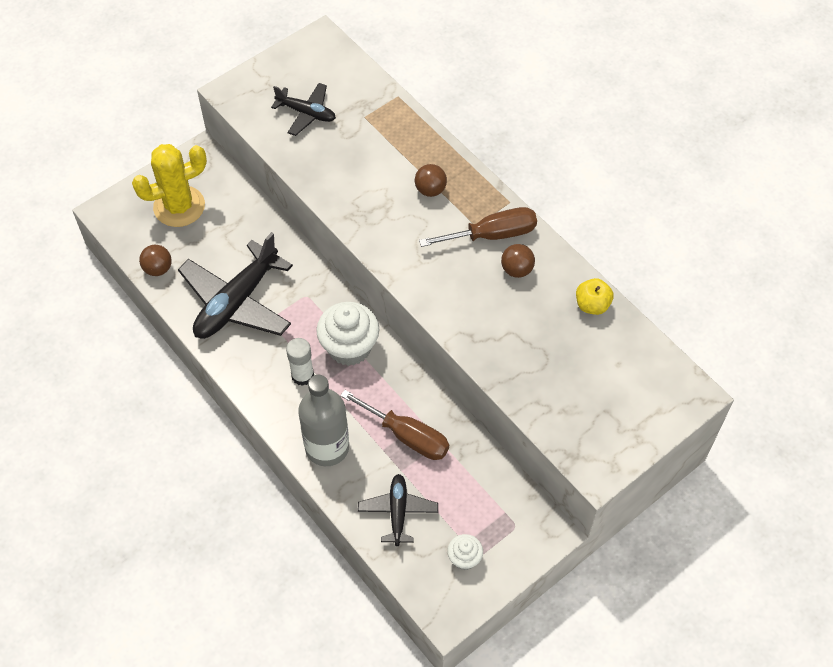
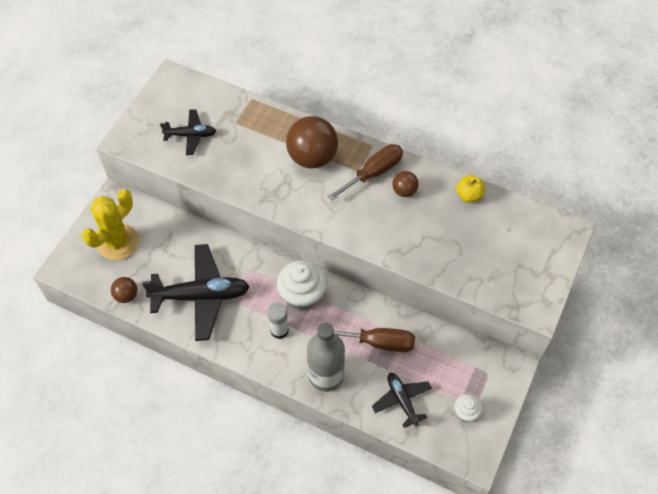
camera: 25 degrees left, 0 degrees up
black plane [178,232,293,339] -> black plane turned 105 degrees counterclockwise [142,244,250,341]
brown ball [415,164,447,197] -> brown ball [286,116,338,168], size x2.02

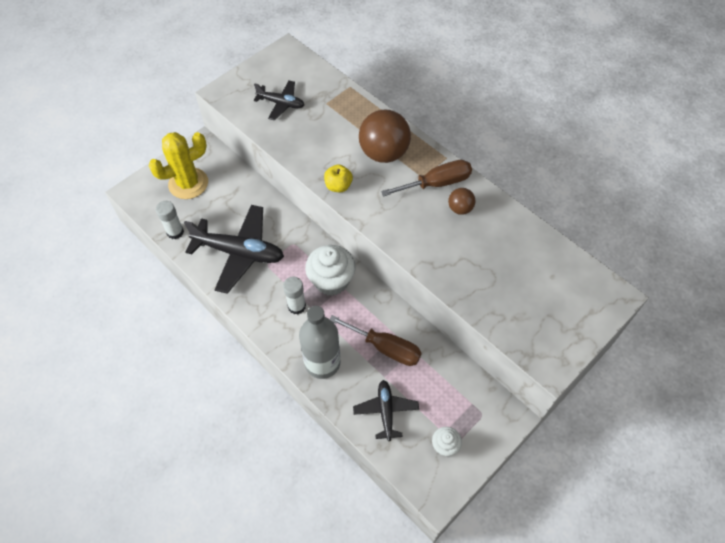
camera: 20 degrees right, 0 degrees up
brown ball [111,277,137,303] -> white glue stick [156,201,184,239]
yellow apple [456,175,485,203] -> yellow apple moved to [324,164,353,192]

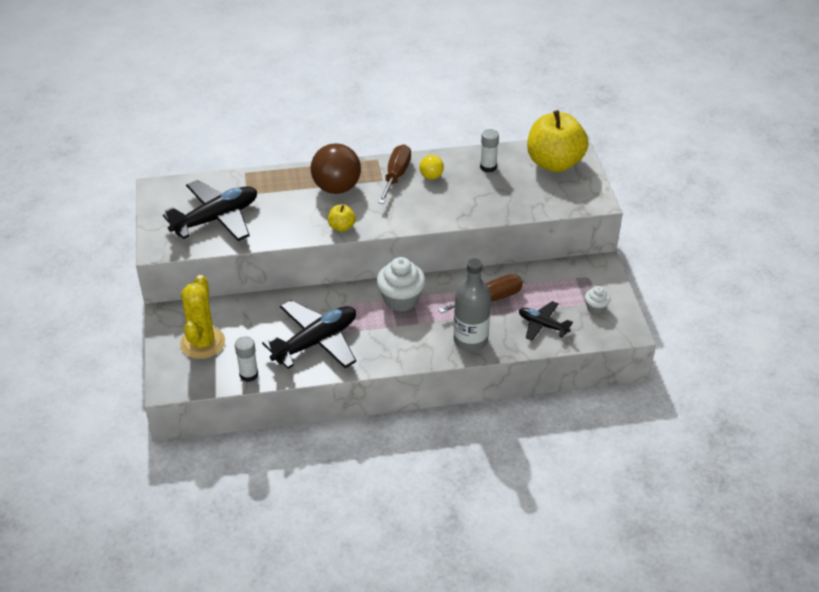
camera: 55 degrees left, 15 degrees down
black plane [254,80,304,121] -> black plane [163,180,257,241], size x1.81
white glue stick [283,277,306,315] -> white glue stick moved to [480,129,499,172]
brown ball [448,188,476,215] -> yellow ball [419,155,444,179]
none -> yellow apple [527,110,588,172]

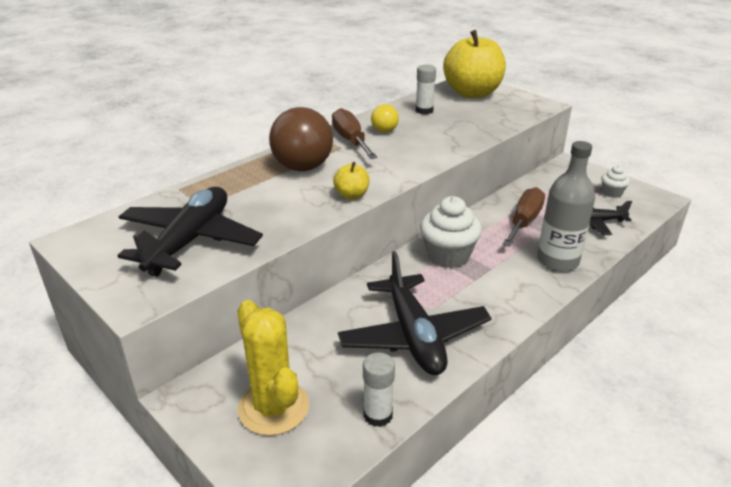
camera: 35 degrees left, 10 degrees down
black plane [262,300,356,369] -> black plane turned 150 degrees clockwise [338,251,492,375]

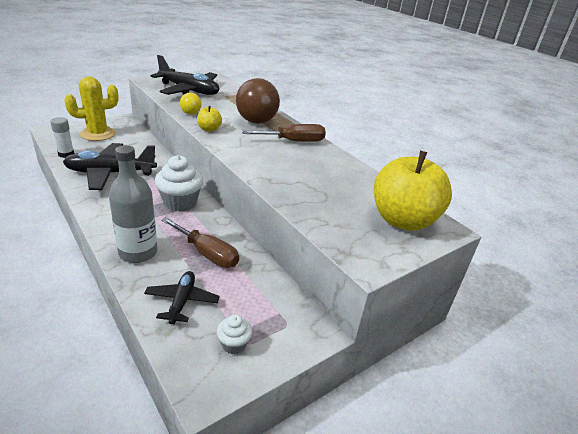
camera: 95 degrees right, 0 degrees up
yellow ball [371,104,399,133] -> yellow ball moved to [180,93,202,115]
white glue stick [416,65,436,114] -> none

